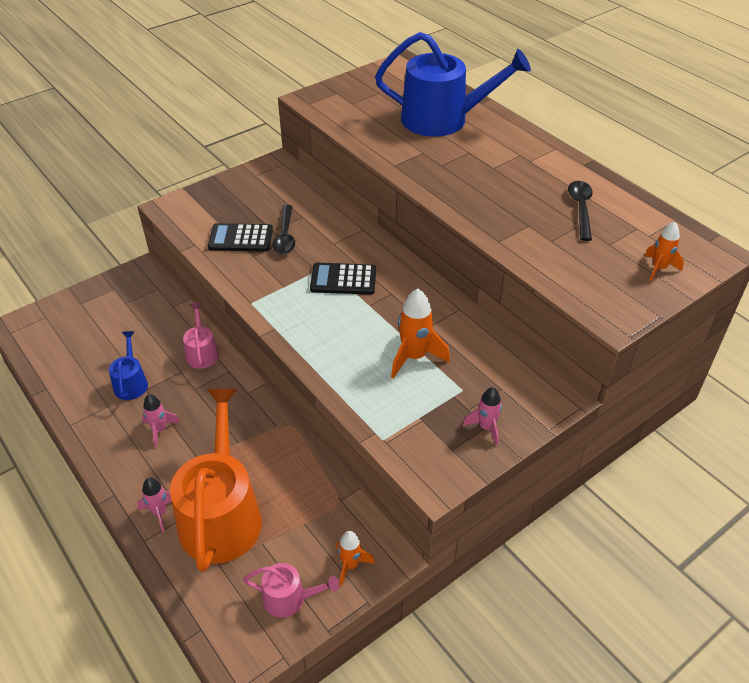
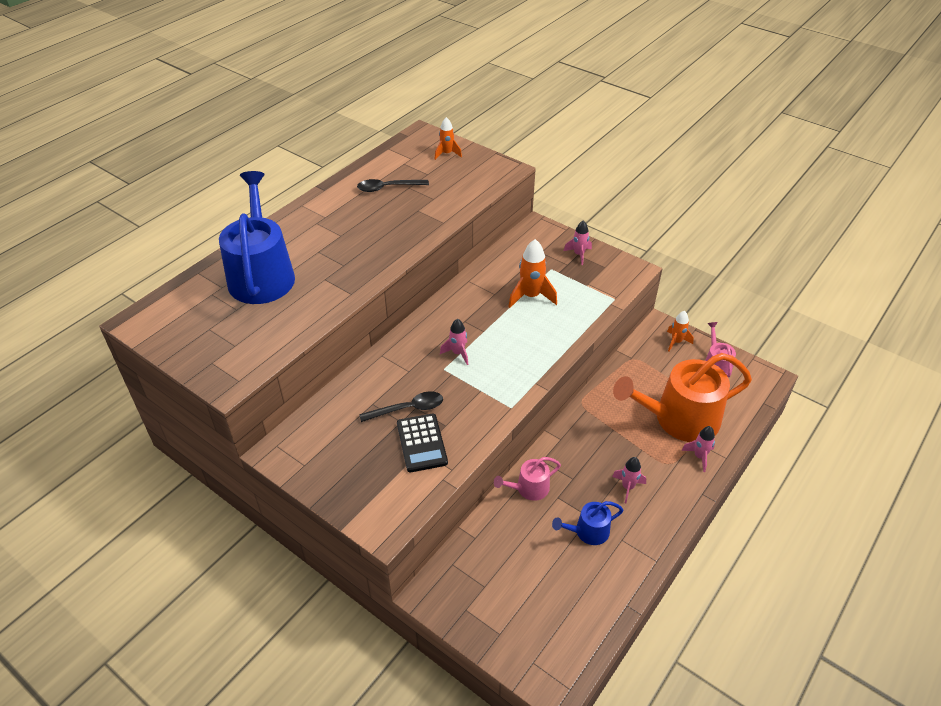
camera: 105 degrees left, 0 degrees up
black calculator [310,263,376,295] -> pink rocket [440,319,468,365]

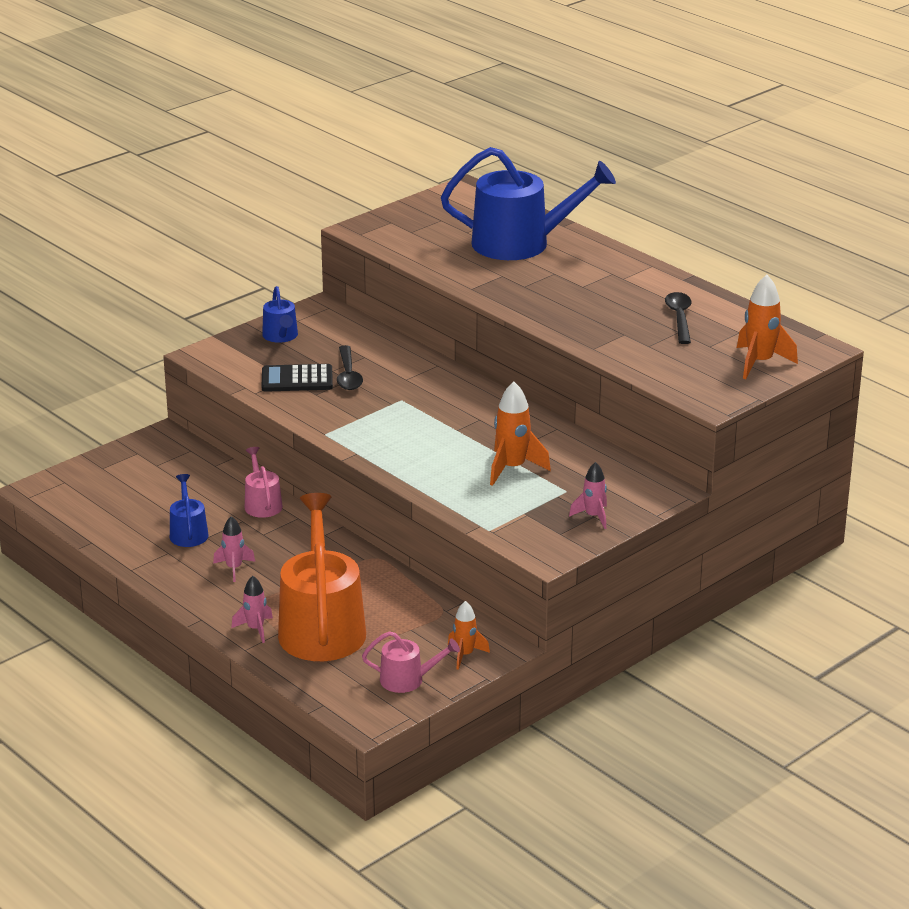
camera: 100 degrees right, 15 degrees down
orange rocket [435,117,462,160] -> orange rocket [737,275,798,379], size x1.61
pink rocket [440,319,468,365] -> none
none -> blue watering can [262,286,298,343]

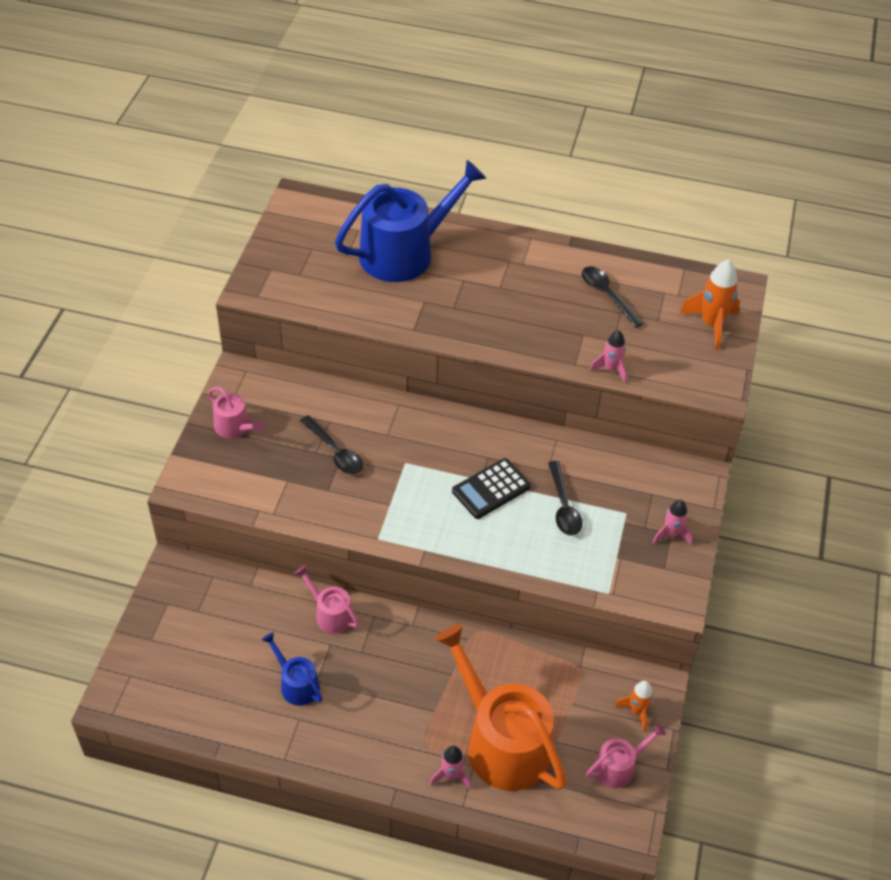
camera: 35 degrees left, 20 degrees up
pink rocket [213,516,255,582] -> pink rocket moved to [590,330,627,383]
blue watering can [262,286,298,343] -> pink watering can [208,387,264,438]
black calculator [262,364,333,392] -> black calculator moved to [452,458,531,519]
orange rocket [490,382,551,486] -> black spoon [548,461,583,536]

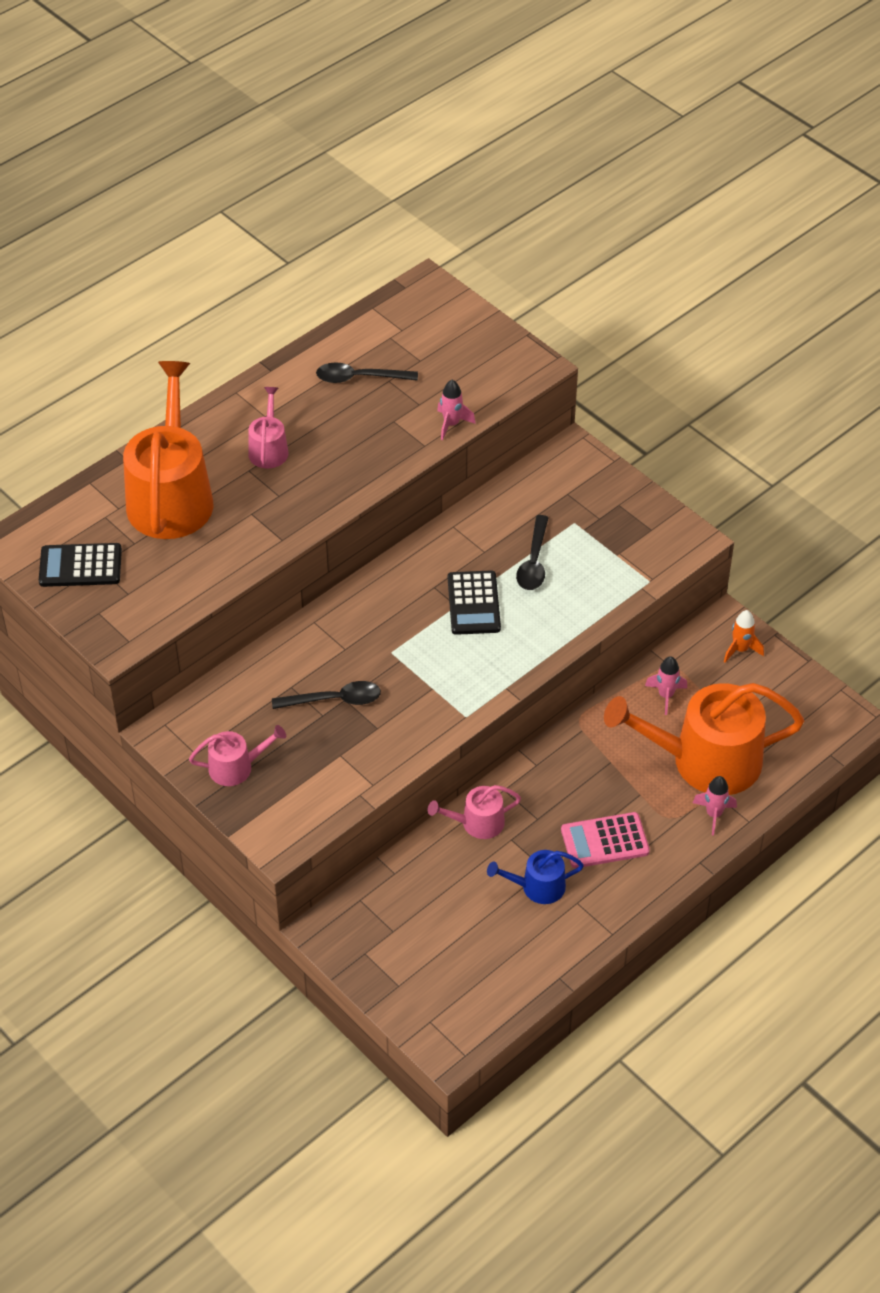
camera: 55 degrees left, 0 degrees up
blue watering can [335,160,486,282] -> orange watering can [123,361,213,539]
black spoon [548,461,583,536] -> black spoon turned 75 degrees clockwise [516,515,549,590]
pink watering can [586,723,666,788] -> pink watering can moved to [248,387,288,468]
pink rocket [653,500,693,545] -> pink rocket moved to [645,656,687,715]
orange rocket [679,259,740,349] -> none
none -> black calculator [39,543,122,587]
none -> pink calculator [561,812,650,868]

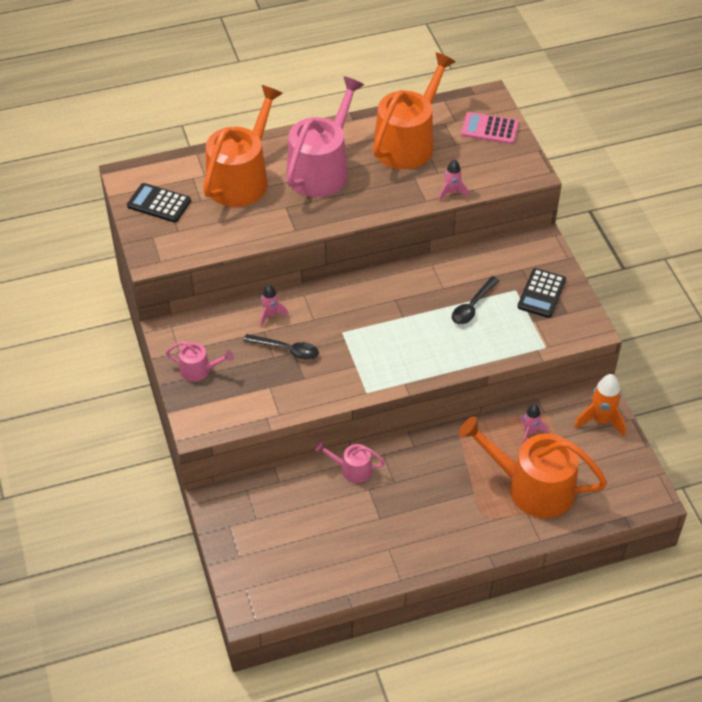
camera: 25 degrees right, 0 degrees up
pink watering can [248,387,288,468] -> pink watering can [286,76,364,197], size x2.13
black spoon [316,362,418,383] -> orange watering can [373,52,456,169]
black calculator [448,571,501,635] -> black calculator moved to [518,268,566,318]
blue watering can [487,850,584,904] -> none
pink calculator [561,812,650,868] -> pink calculator moved to [461,112,519,144]
pink rocket [693,776,737,835] -> pink rocket moved to [260,284,289,327]
orange rocket [724,610,764,662] -> orange rocket [574,374,626,437], size x1.61

